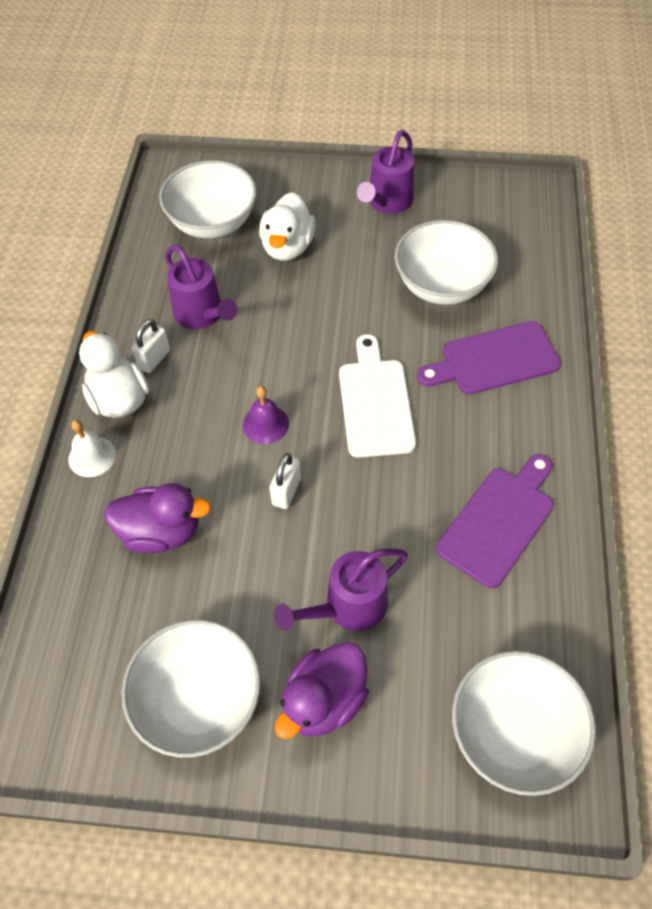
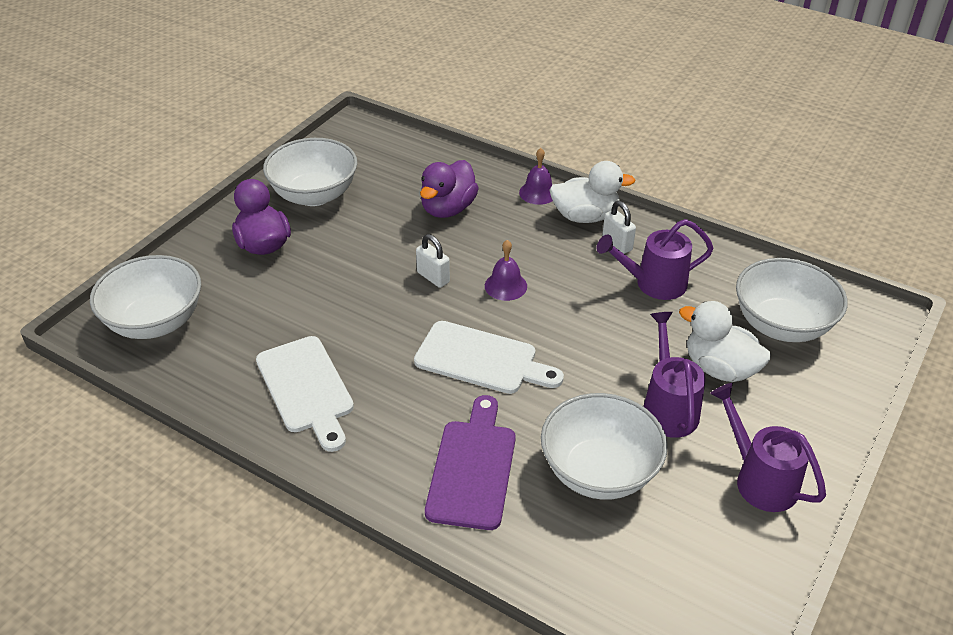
camera: 115 degrees right, 15 degrees down
white bell [68,420,116,477] -> purple bell [519,148,553,205]
purple watering can [274,548,408,631] -> purple watering can moved to [643,312,706,438]
purple cutting board [436,454,554,588] -> white cutting board [256,336,354,452]

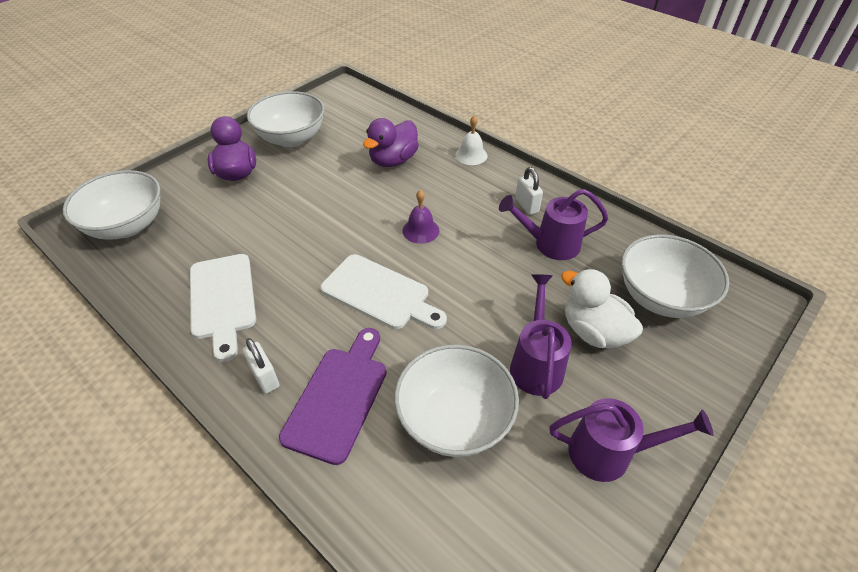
camera: 10 degrees right, 5 degrees up
white padlock [416,234,450,288] -> white padlock moved to [243,338,279,394]
purple bell [519,148,553,205] -> white bell [455,116,488,165]
white duck [550,161,635,223] -> none
purple watering can [710,383,826,512] -> purple watering can turned 120 degrees clockwise [549,398,713,482]

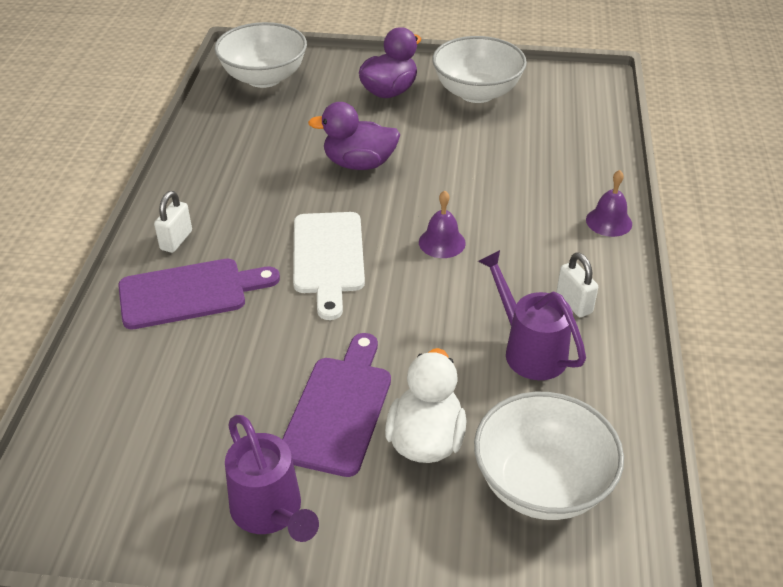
camera: 55 degrees right, 5 degrees down
white cutting board [190,254,256,362] -> none
purple duck [363,118,419,167] -> purple duck moved to [308,102,400,170]
white bowl [394,344,519,457] -> none
white bell [455,116,488,165] -> purple bell [586,170,632,237]
purple watering can [510,274,571,399] -> purple cutting board [282,333,391,477]
white padlock [515,167,543,215] -> white padlock turned 60 degrees counterclockwise [556,252,598,317]

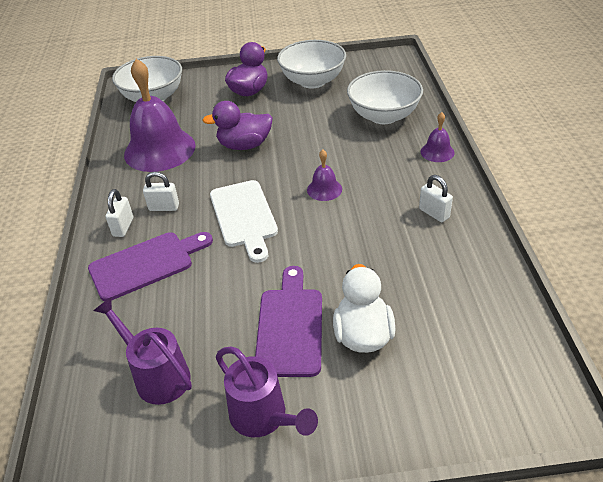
camera: 10 degrees left, 0 degrees up
white bowl [474,392,624,520] -> white bowl moved to [347,70,423,124]
purple watering can [478,250,586,380] -> purple watering can moved to [94,297,192,405]
none -> purple bell [124,59,196,172]
none -> white padlock [143,172,179,211]

